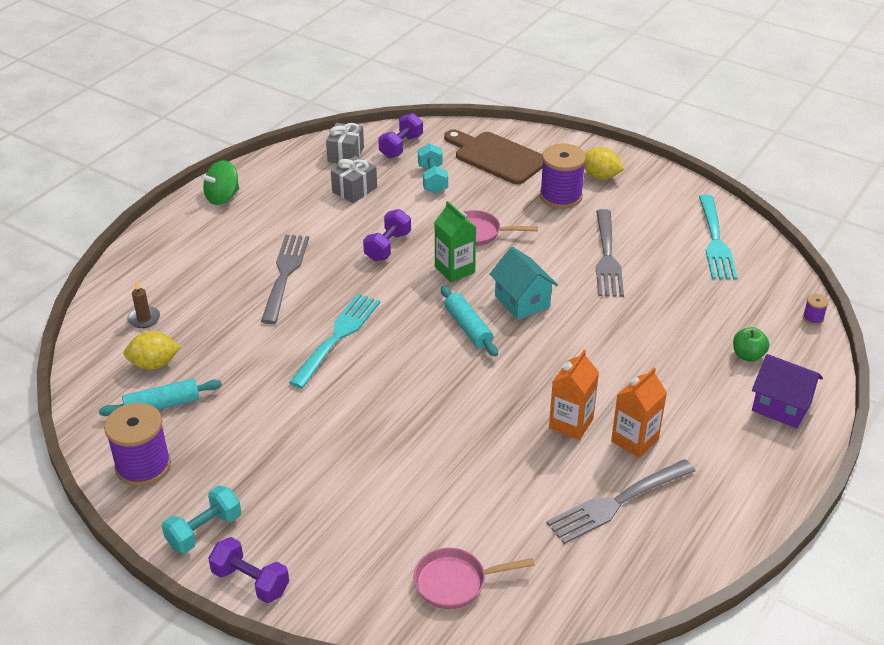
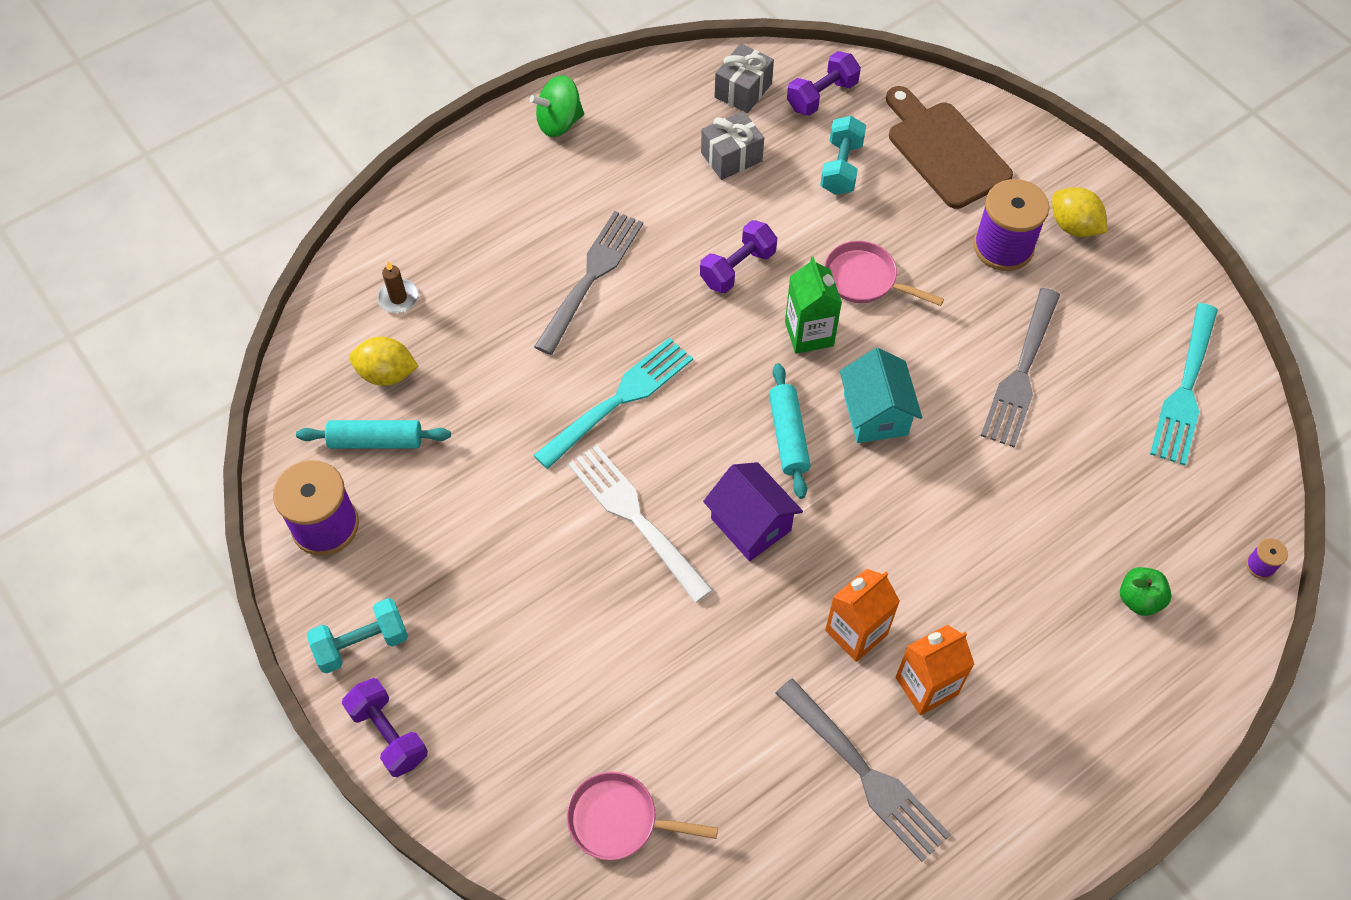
camera: 20 degrees right, 20 degrees up
grey fork [546,459,695,544] -> grey fork turned 120 degrees counterclockwise [776,678,951,862]
purple house [752,354,823,428] -> purple house moved to [703,462,803,561]
none -> white fork [568,445,713,603]

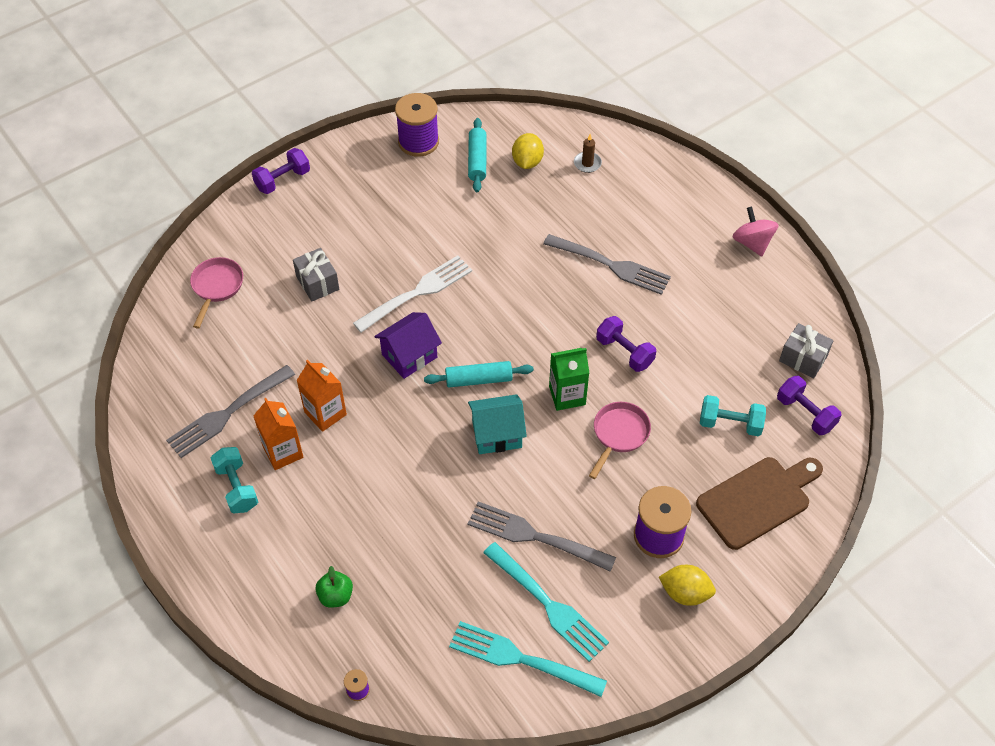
camera: 90 degrees right, 5 degrees down
turquoise dumbbell [307,598,408,673] -> turquoise dumbbell moved to [211,447,258,513]
green spinning top [529,75,584,137] -> pink spinning top [732,207,778,257]
turquoise fork [534,337,693,469] -> turquoise fork moved to [483,542,609,662]
grey gift [701,111,764,180] -> grey gift moved to [293,248,339,302]
yellow lemon [1052,187,1107,237] -> yellow lemon turned 60 degrees clockwise [659,565,716,606]

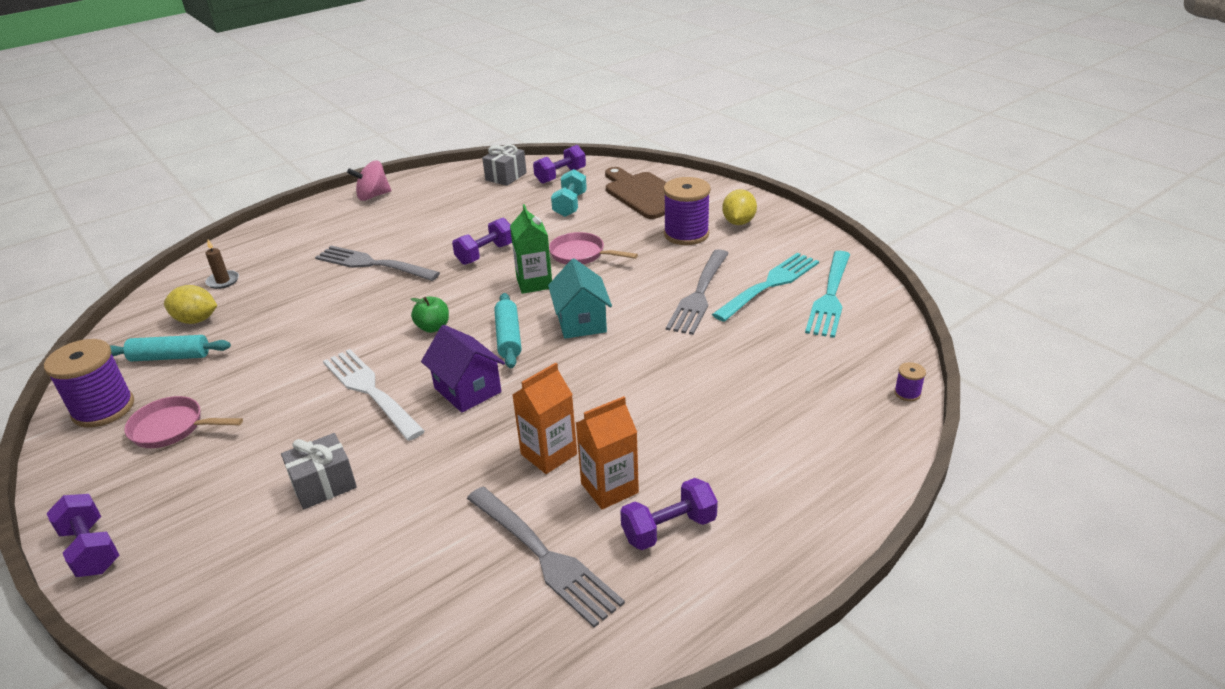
camera: 90 degrees left, 20 degrees down
pink pan [190,257,243,329] -> pink pan moved to [124,396,243,448]
turquoise dumbbell [211,447,258,513] -> purple dumbbell [620,478,718,550]
green apple [315,566,353,608] -> green apple moved to [411,297,449,333]
grey fork [543,234,671,295] -> grey fork turned 90 degrees counterclockwise [315,246,440,281]

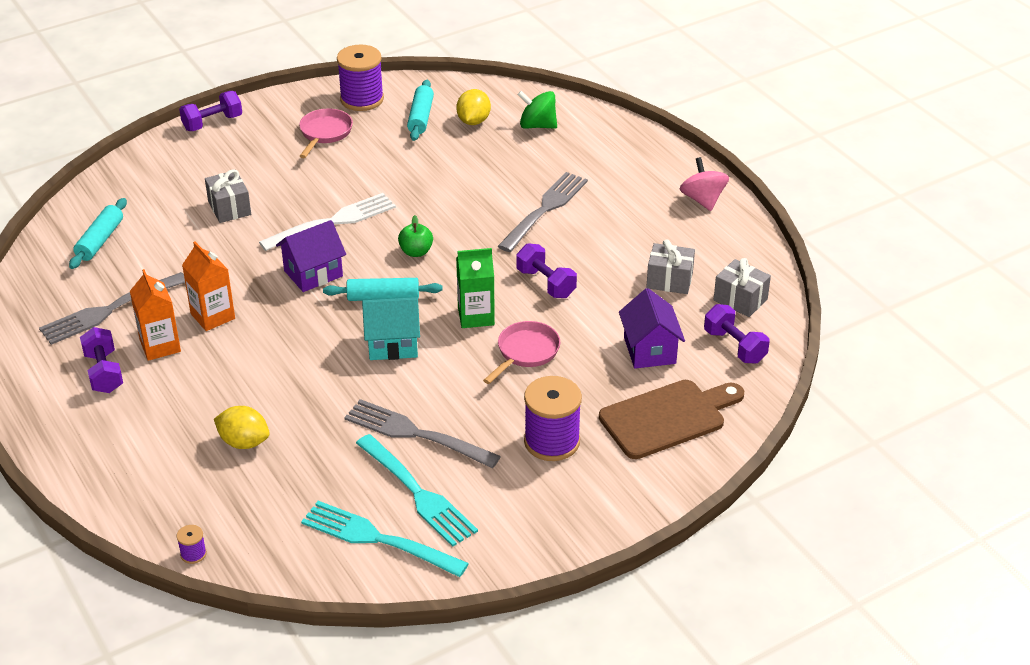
camera: 95 degrees right, 5 degrees up
brown candle [205,240,239,289] -> green spinning top [517,91,557,129]
turquoise dumbbell [551,169,587,217] -> purple house [619,288,685,369]
yellow lemon [722,189,757,225] -> yellow lemon moved to [214,406,270,449]
none -> turquoise rolling pin [69,198,127,269]
none -> grey gift [646,239,695,294]

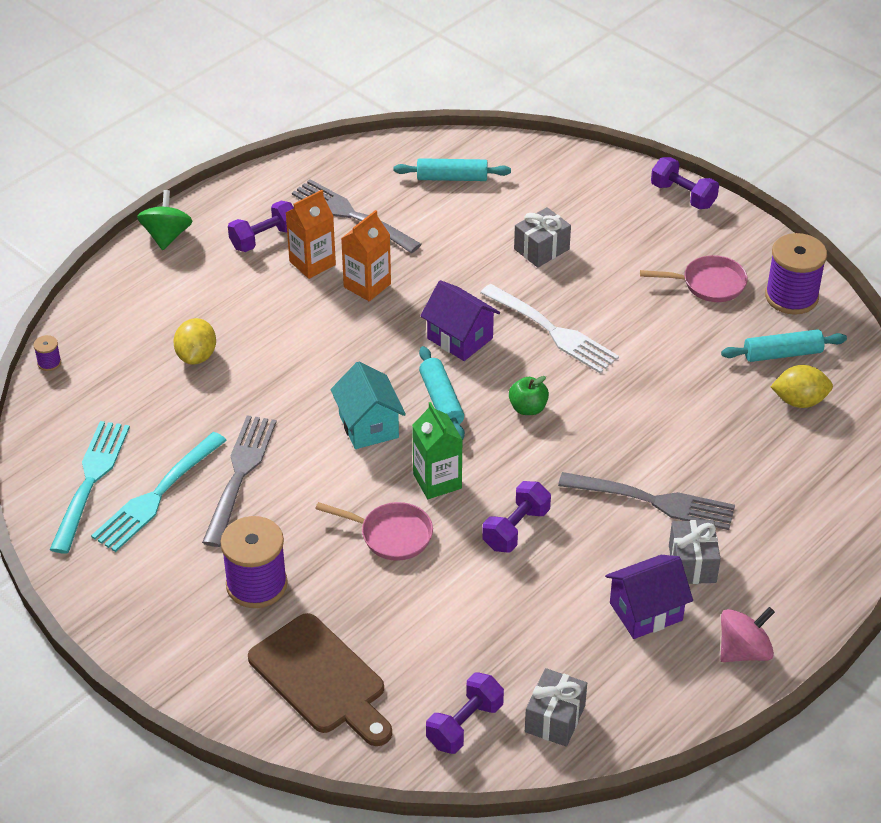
camera: 75 degrees right, 5 degrees up
green spinning top [517,91,557,129] -> green spinning top moved to [137,190,193,250]
purple house [619,288,685,369] -> purple house moved to [605,555,693,639]
grey gift [646,239,695,294] -> grey gift moved to [669,520,721,584]

